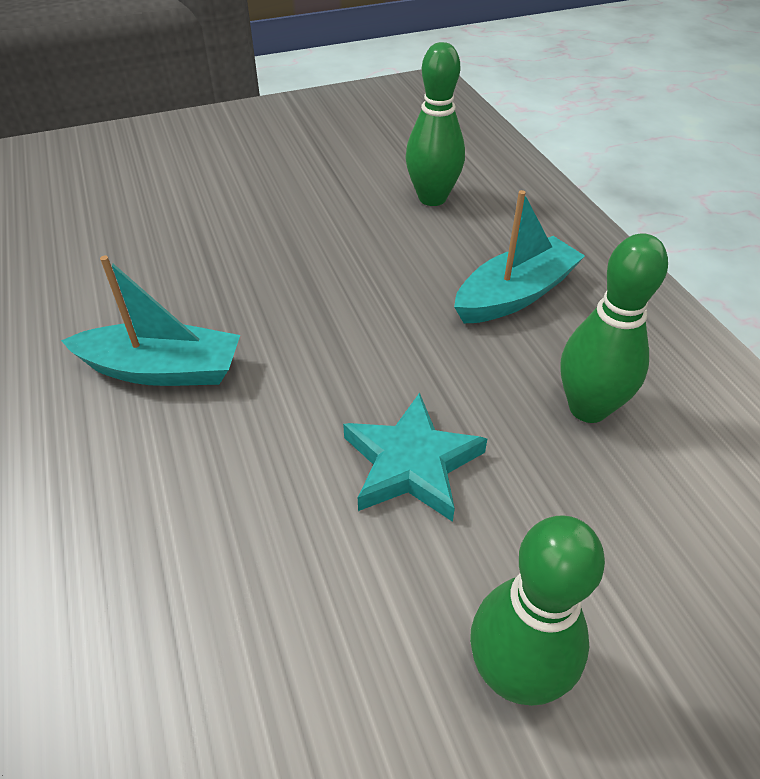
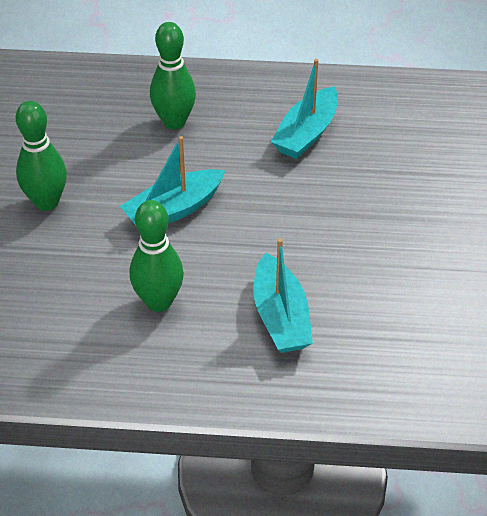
camera: 115 degrees right, 0 degrees up
turquoise star [343,393,487,522] -> turquoise boat [120,136,225,225]
green bowling pin [406,42,465,206] -> green bowling pin moved to [150,22,196,129]

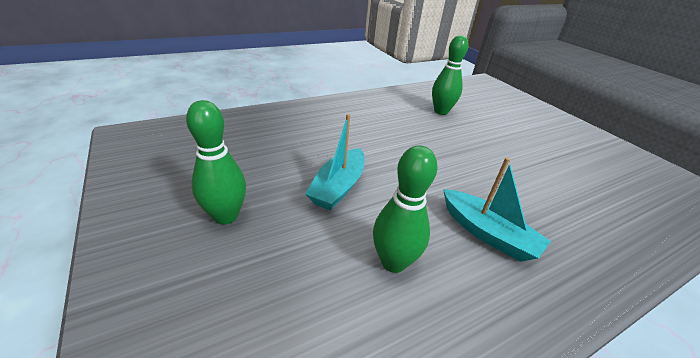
camera: 35 degrees left, 10 degrees down
green bowling pin [150,22,196,129] -> green bowling pin moved to [432,35,469,115]
turquoise boat [271,59,338,159] -> none

